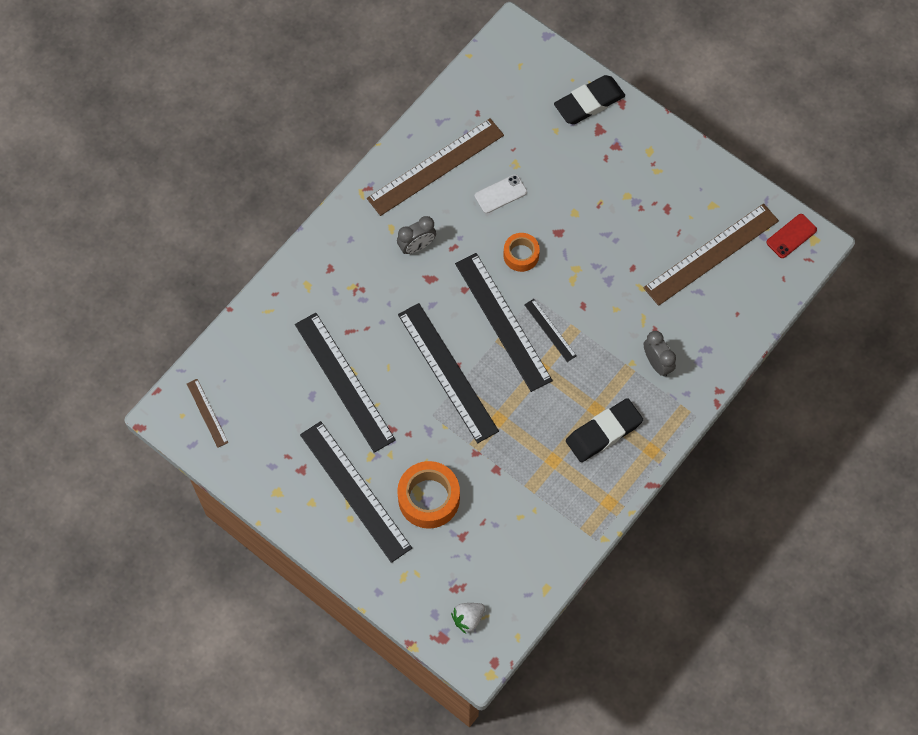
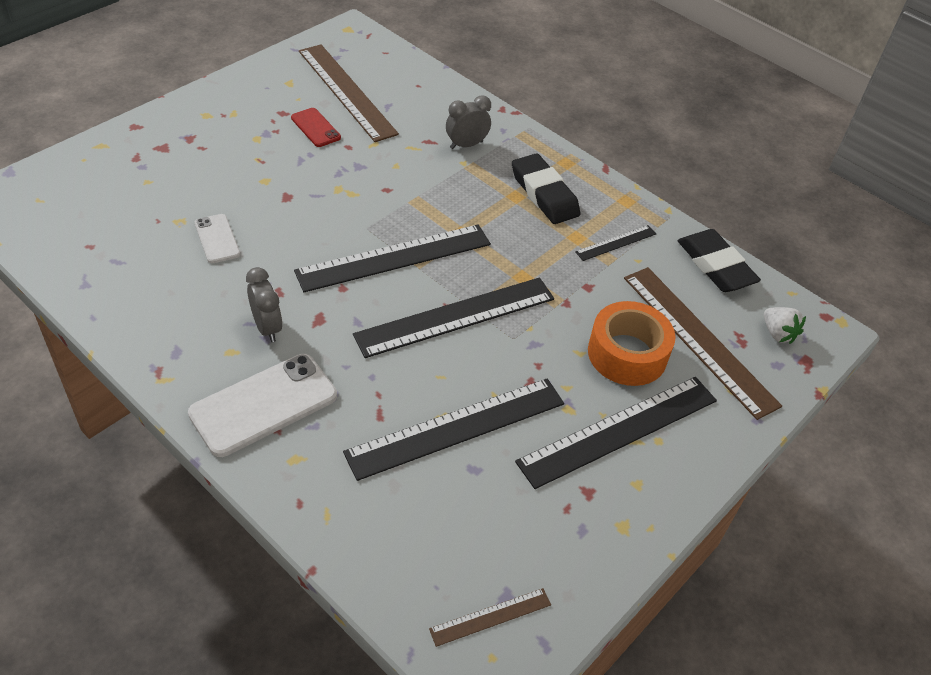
camera: 90 degrees left, 20 degrees down
brown ruler [367,118,504,216] -> brown ruler moved to [624,267,782,420]
orange tape [504,233,540,272] -> none
black ruler [524,299,576,362] -> black ruler moved to [575,225,656,261]
black eraser [554,75,625,124] -> black eraser moved to [678,229,761,292]
red phone [766,214,817,258] -> red phone moved to [291,108,341,147]
none -> white phone [188,354,337,457]

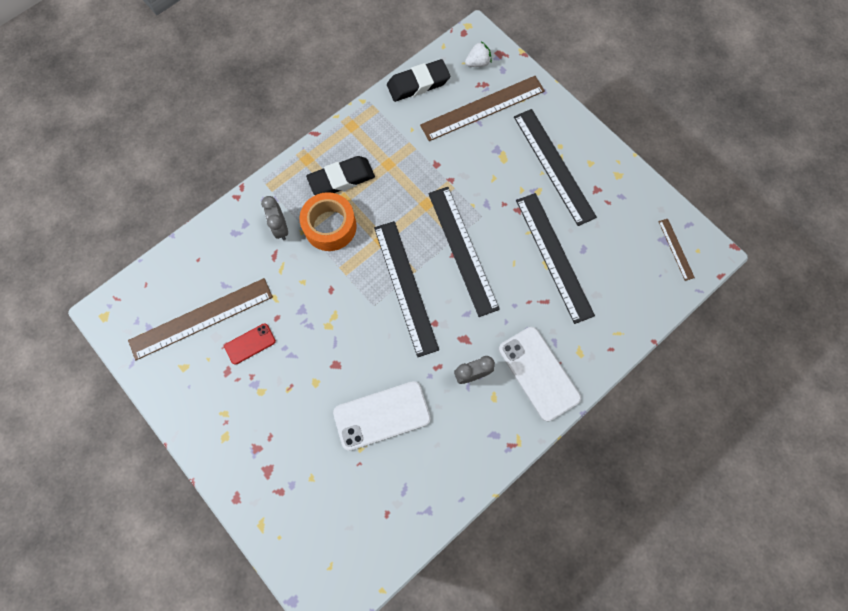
camera: 80 degrees left, 25 degrees up
white phone [195,214,240,263] -> white phone [333,381,431,451], size x1.86
black ruler [575,225,656,261] -> none
orange tape [588,301,676,386] -> orange tape moved to [300,192,357,251]

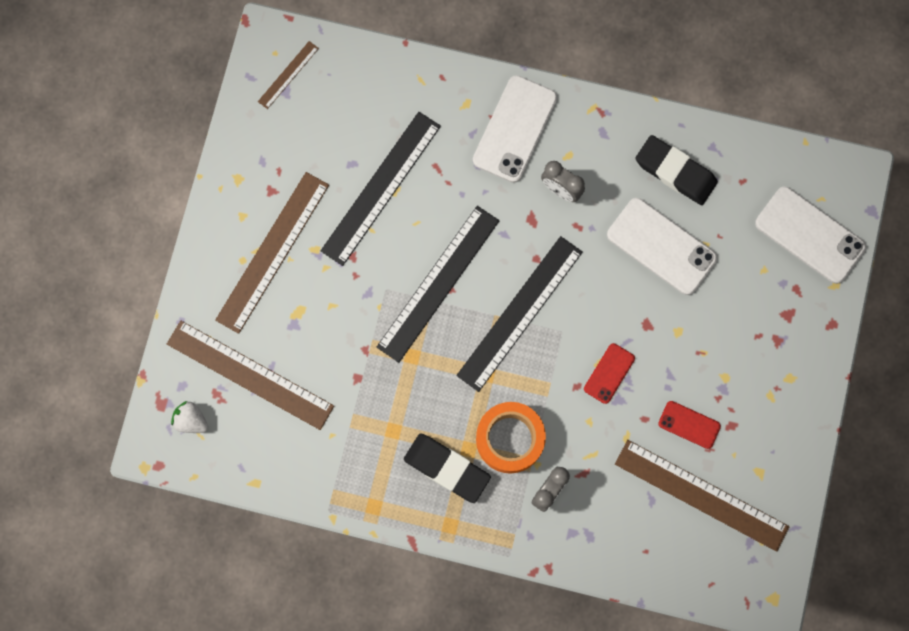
camera: 125 degrees left, 5 degrees up
black eraser [387,59,450,102] -> black eraser moved to [635,135,718,205]
black ruler [514,109,597,226] -> brown ruler [215,172,329,334]
none -> red phone [584,343,635,404]
none -> white phone [755,186,866,284]

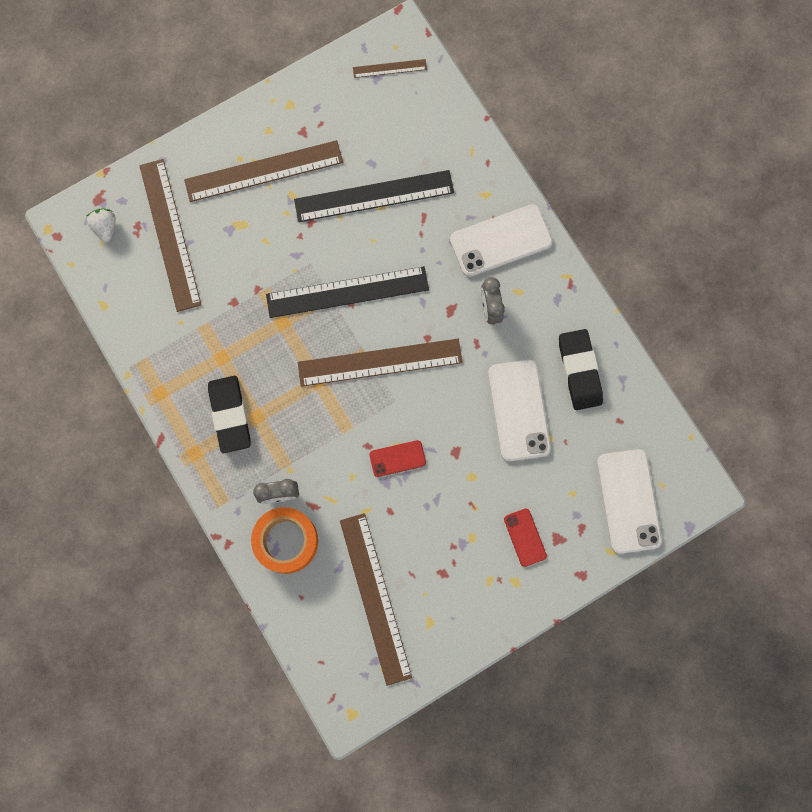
camera: 45 degrees right, 0 degrees up
black ruler [456,236,583,392] -> brown ruler [298,339,463,387]
orange tape [476,402,546,474] -> orange tape moved to [251,507,318,574]
red phone [658,401,721,449] -> red phone moved to [504,509,547,567]

